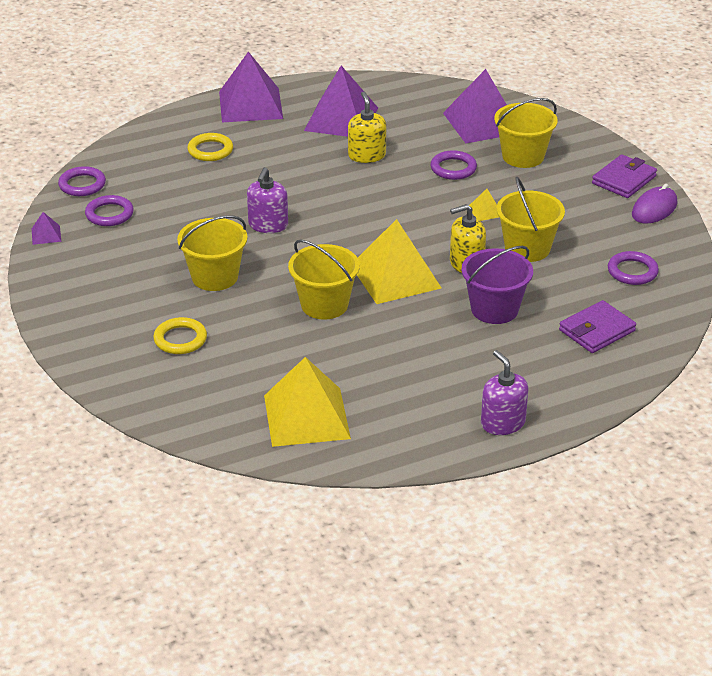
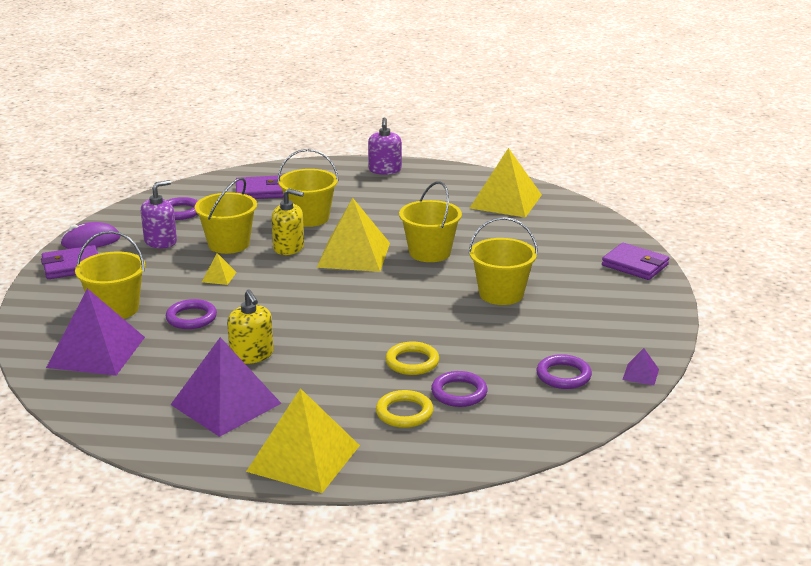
camera: 150 degrees left, 10 degrees down
purple ring [58,166,106,196] -> purple ring moved to [431,371,488,407]
yellow ring [153,317,207,354] -> yellow ring moved to [385,341,439,375]
purple pyramid [219,52,283,122] -> yellow pyramid [246,388,360,493]
purple soap dispenser [247,168,288,233] -> purple soap dispenser moved to [141,180,177,248]
yellow soap dispenser [348,92,386,163] -> yellow soap dispenser turned 45 degrees counterclockwise [227,289,274,364]
purple bucket [461,246,533,324] -> yellow bucket [277,149,339,227]
none -> purple wallet [602,243,669,280]

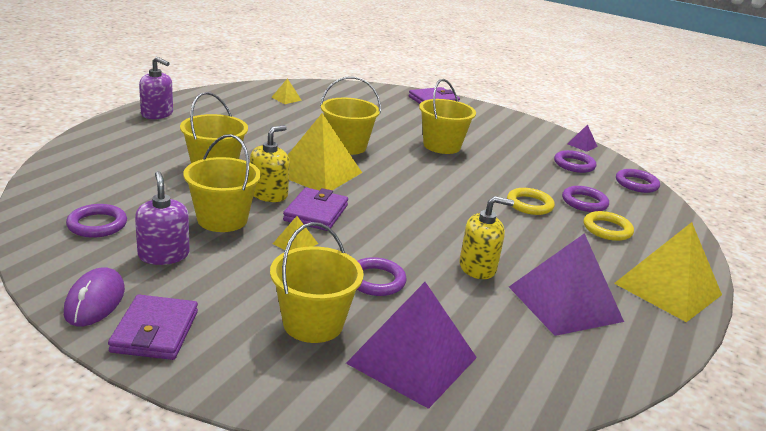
camera: 70 degrees left, 0 degrees up
purple wallet [236,175,284,199] -> purple wallet moved to [283,188,348,231]
yellow pyramid [470,148,542,218] -> yellow pyramid [271,78,302,104], size x0.42
none -> purple ring [616,169,660,193]

